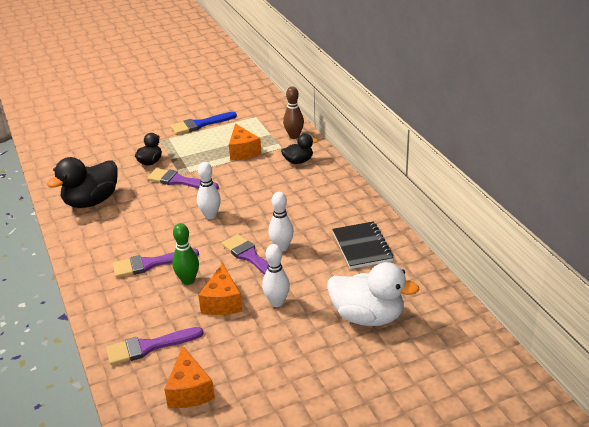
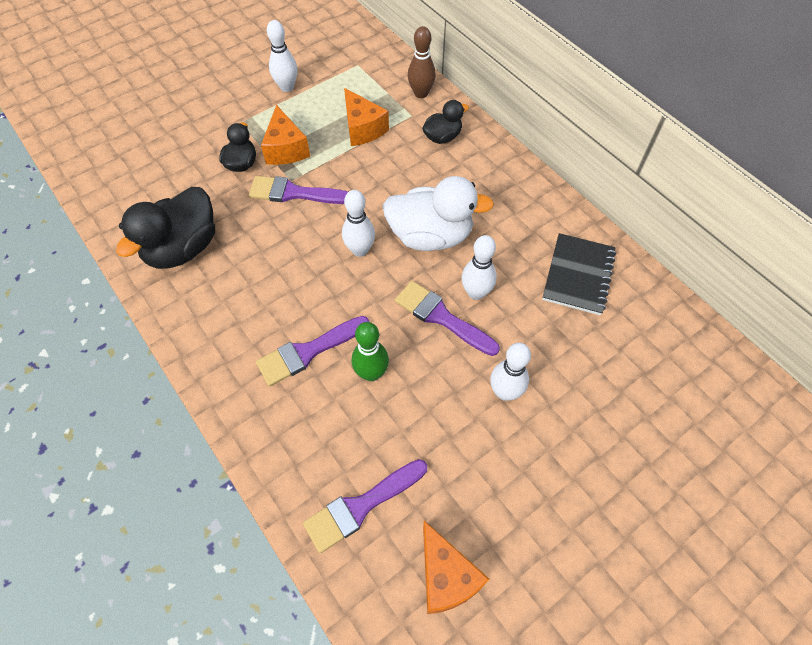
camera: 15 degrees left, 25 degrees up
blue brush [171,112,237,135] -> white bowling pin [267,20,297,92]
orange cheese [198,263,242,315] -> orange cheese moved to [261,105,310,165]
white duck [327,262,420,326] -> white duck moved to [383,176,494,251]
black notebook [332,221,394,269] -> black notebook turned 45 degrees clockwise [542,233,616,315]

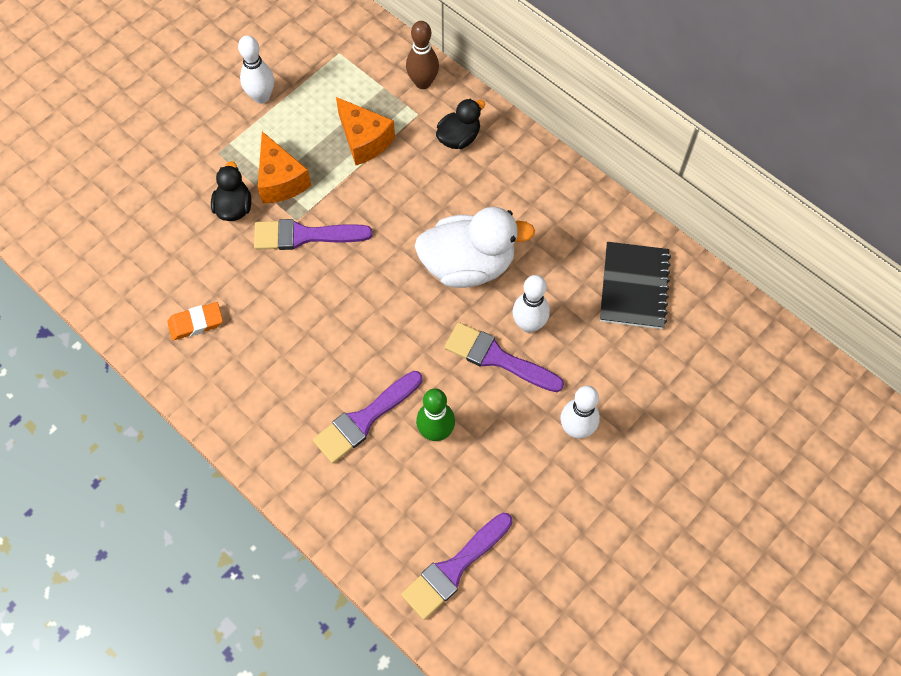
camera: 10 degrees left, 5 degrees up
black duck [116,187,215,269] -> orange eraser [167,302,223,341]
white bowling pin [342,190,375,257] -> none
orange cheese [423,521,489,614] -> none

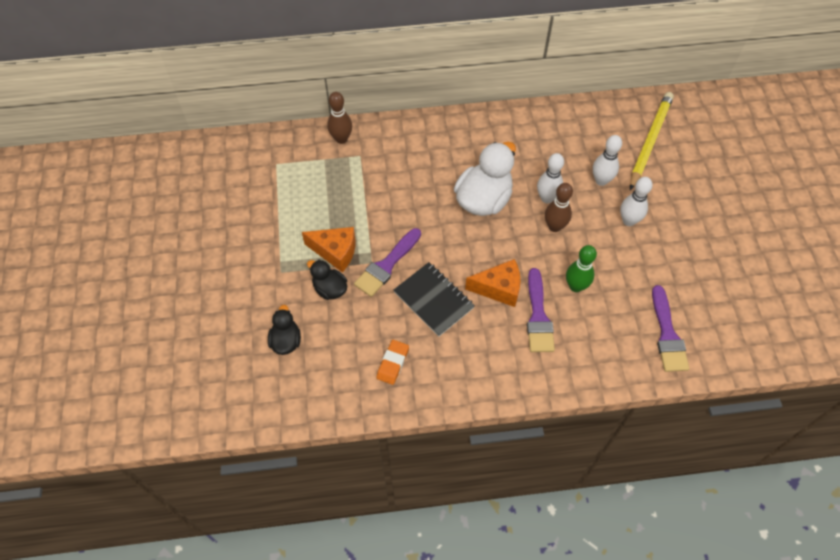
camera: 50 degrees left, 5 degrees down
white bowling pin [238,35,274,104] -> white bowling pin moved to [593,135,622,186]
orange cheese [336,97,395,165] -> orange cheese moved to [465,259,520,307]
black duck [436,99,485,149] -> black duck moved to [268,305,301,355]
purple brush [444,322,564,392] -> brown bowling pin [545,183,573,232]
black notebook [600,242,671,329] -> black notebook moved to [394,262,475,336]
none -> yellow pencil [630,92,674,190]

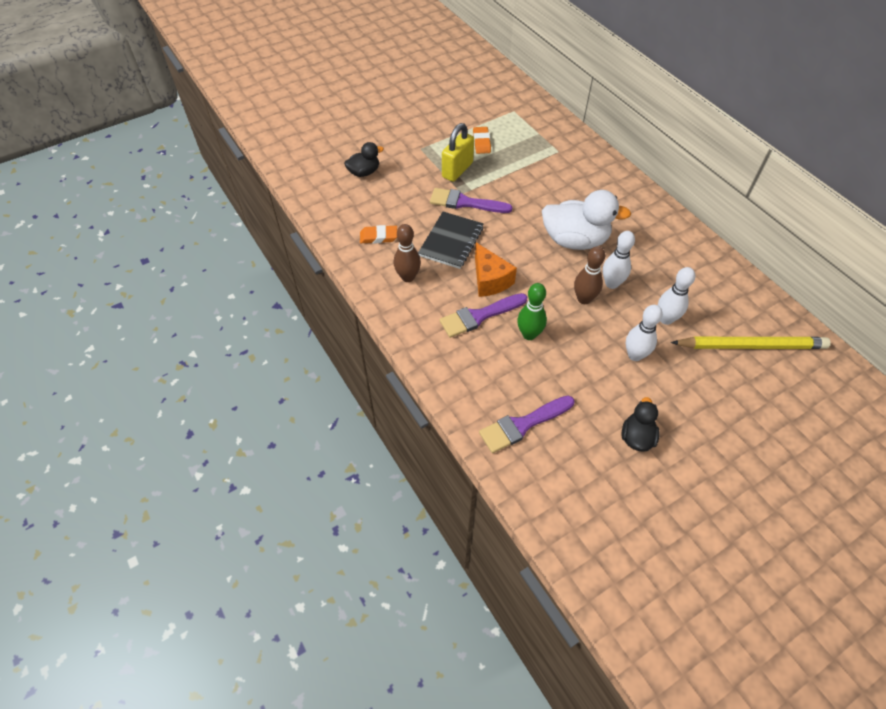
camera: 65 degrees right, 5 degrees down
orange cheese [302,227,355,272] -> yellow padlock [442,123,474,182]
black duck [307,260,347,300] -> black duck moved to [621,397,660,452]
brown bowling pin [327,92,352,144] -> brown bowling pin moved to [394,224,421,282]
none -> orange eraser [473,127,491,154]

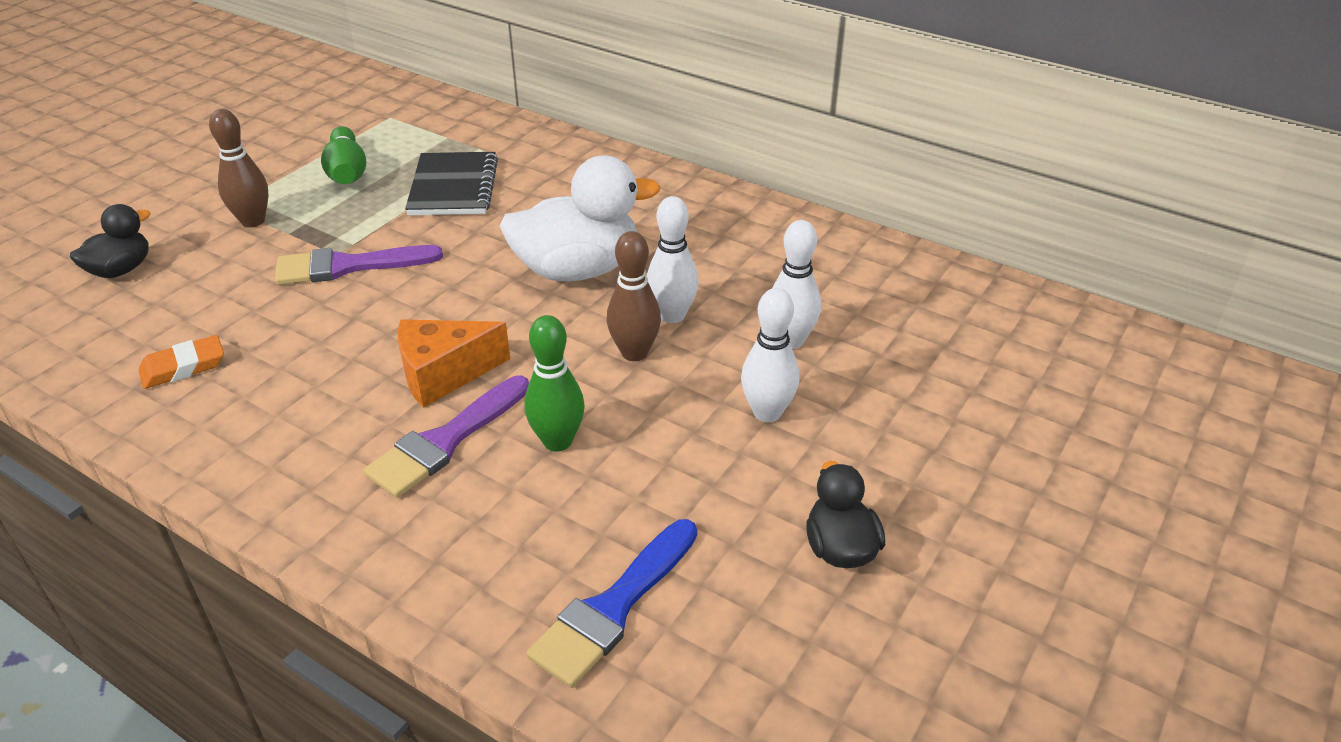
camera: 25 degrees left, 15 degrees down
brown bowling pin [394,224,421,282] -> brown bowling pin moved to [209,109,269,228]
black notebook [418,211,483,269] -> black notebook moved to [405,152,498,215]
yellow padlock [442,123,474,182] -> none
orange eraser [473,127,491,154] -> green bowling pin [321,126,366,184]
orange cheese [475,243,517,297] -> orange cheese turned 120 degrees clockwise [398,320,510,408]
purple brush [479,396,575,453] -> blue brush [527,519,697,688]
yellow pencil [671,337,831,349] -> none

